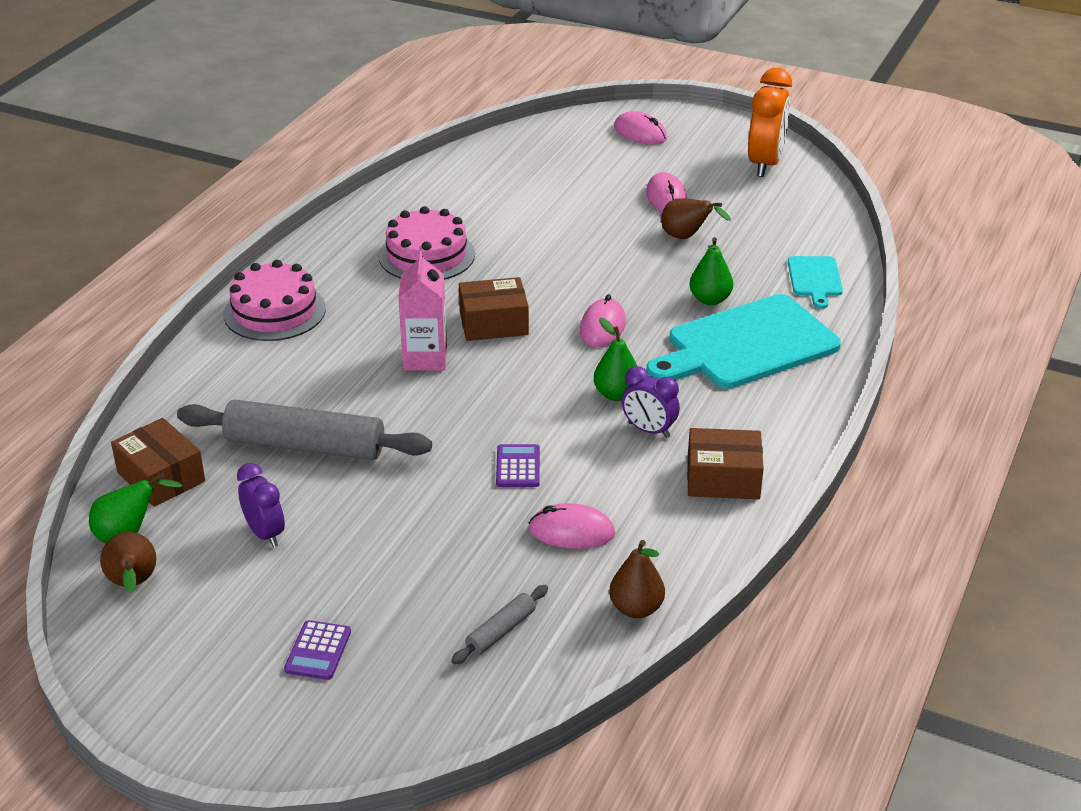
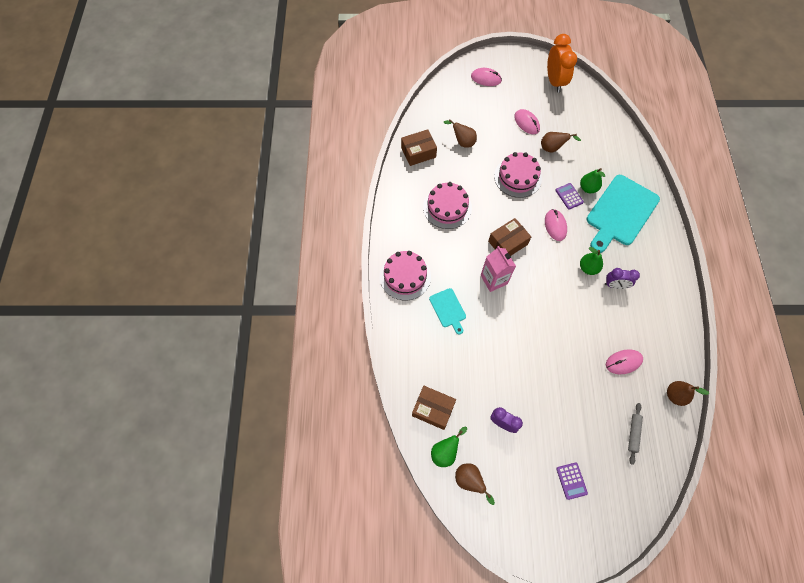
camera: 25 degrees left, 30 degrees up
grey rolling pin [177,400,432,460] -> none
purple calculator [496,444,540,487] -> purple calculator moved to [555,183,584,209]
brown box [687,428,764,499] -> brown box moved to [401,129,437,166]
turquoise cutting board [788,256,843,309] -> turquoise cutting board moved to [429,288,466,335]
none -> brown pear [444,120,477,148]
none -> pink cake [494,152,542,198]

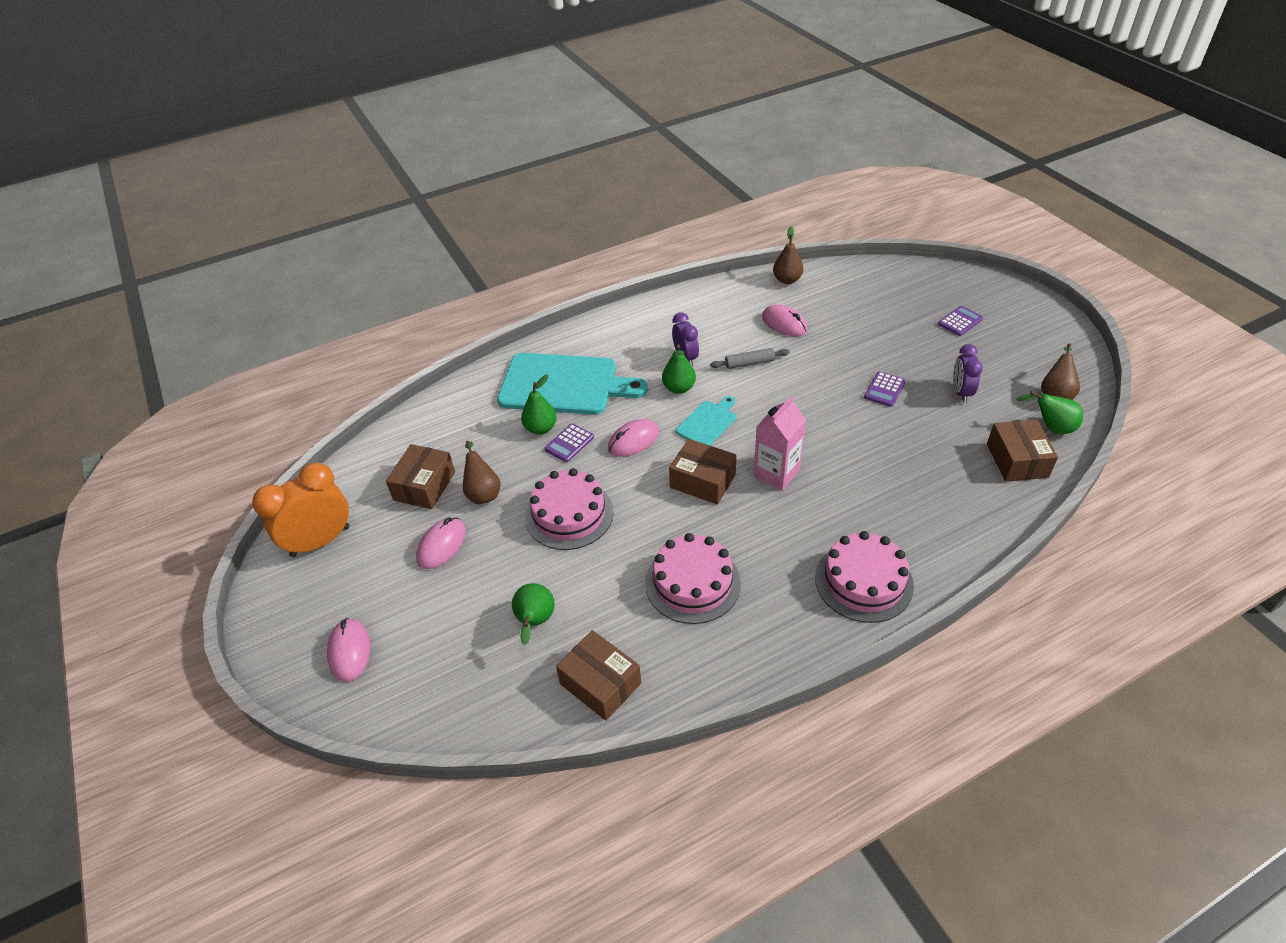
camera: 115 degrees left, 20 degrees down
turquoise cutting board [429,288,466,335] -> turquoise cutting board moved to [676,396,736,445]
brown pear [444,120,477,148] -> green pear [512,583,555,645]
grey rolling pin [628,403,643,465] -> grey rolling pin moved to [710,348,790,369]
none -> brown box [386,444,455,509]
none -> purple calculator [864,371,906,407]

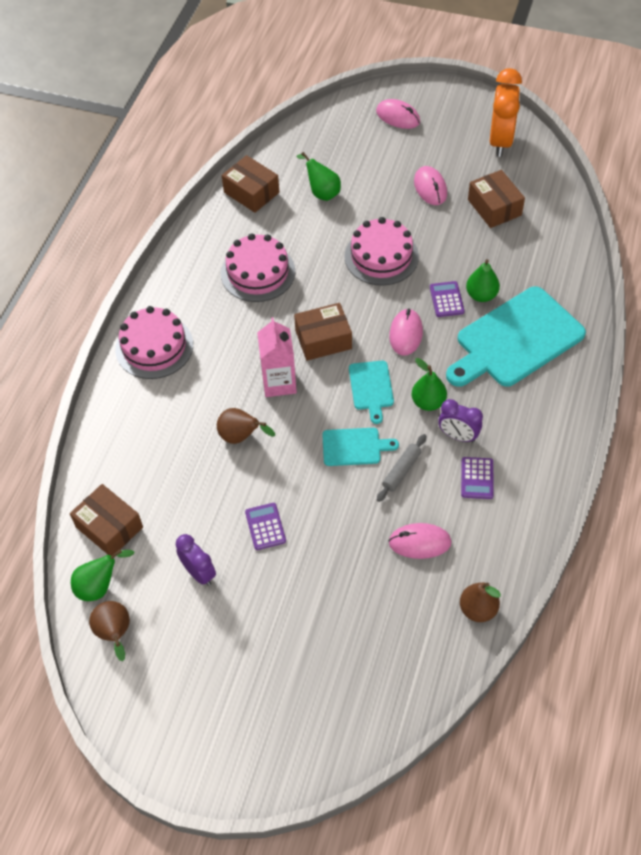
camera: 135 degrees right, 10 degrees up
brown pear [463,440,500,504] -> brown pear moved to [217,408,275,444]
brown box [556,630,641,721] -> brown box turned 45 degrees clockwise [222,155,279,213]
purple calculator [938,306,983,336] -> purple calculator moved to [461,457,494,499]
none -> turquoise cutting board [322,428,399,466]

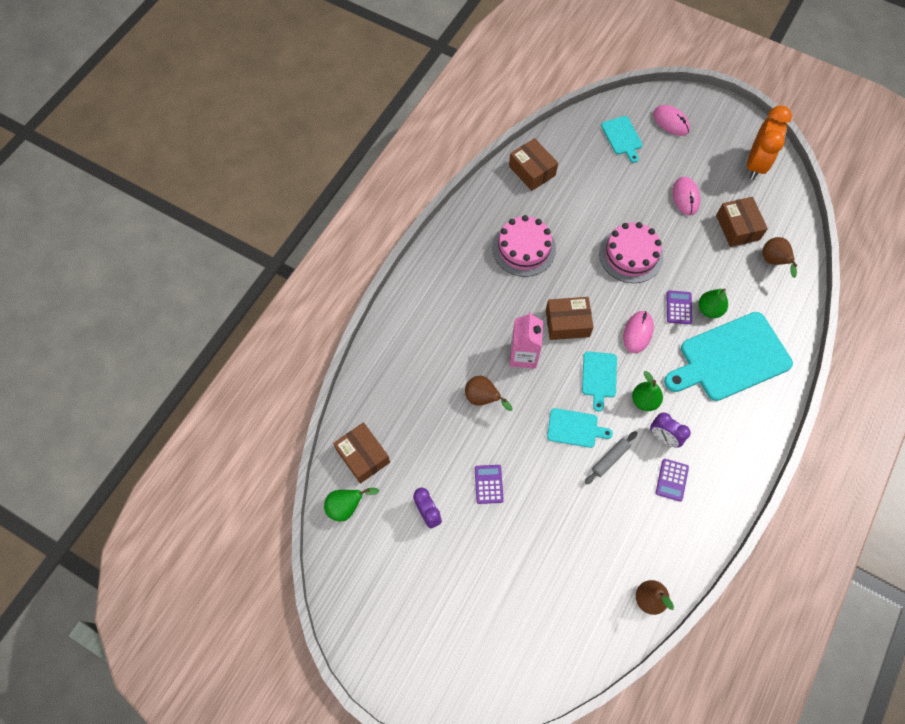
camera: 10 degrees right, 10 degrees up
brown pear [89,601,130,661] -> brown pear moved to [763,237,797,278]
pink cake [115,306,193,379] -> none
green pear [296,152,341,201] -> none
pink mouse [388,523,452,559] -> none
none -> turquoise cutting board [601,116,643,163]

